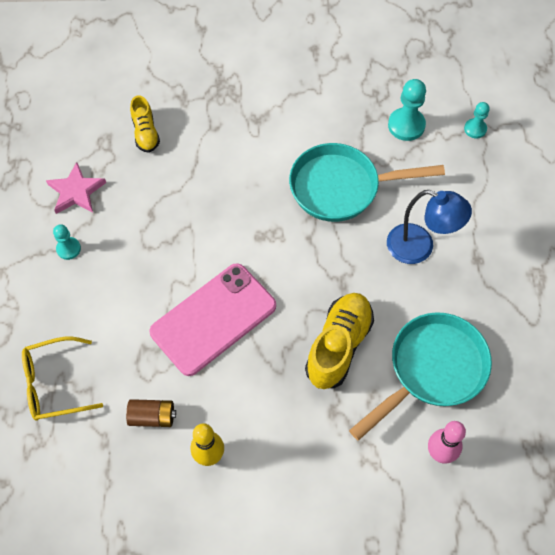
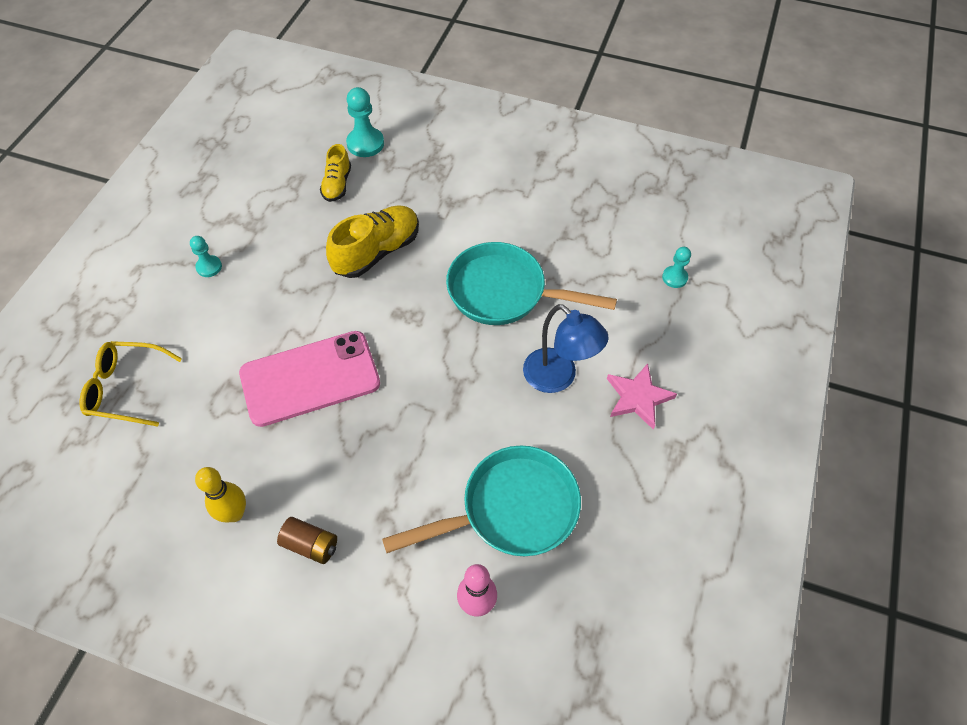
camera: 20 degrees right, 5 degrees down
pink star [46,162,106,214] -> pink star moved to [607,363,677,430]
brown battery [126,399,176,427] -> brown battery moved to [277,517,337,564]
yellow shoe [305,293,374,389] -> yellow shoe moved to [326,205,419,278]
turquoise pawn [388,79,426,141] -> turquoise pawn moved to [346,87,384,157]

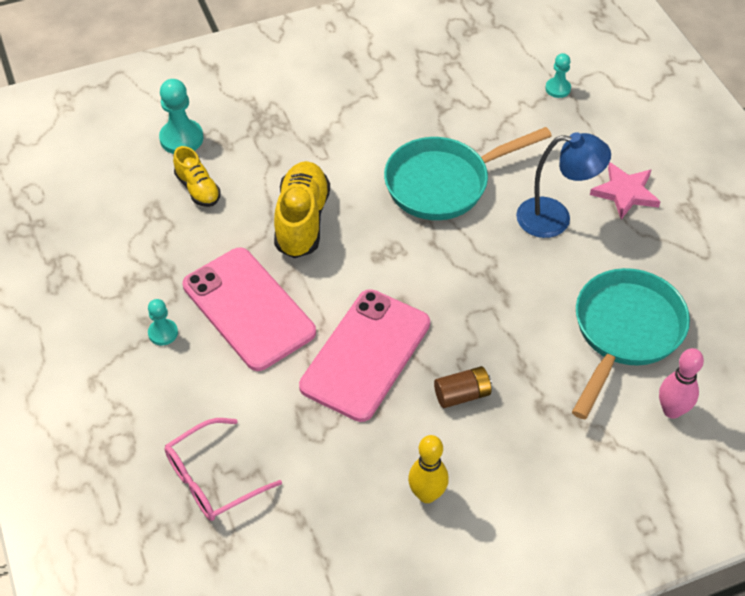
camera: 40 degrees left, 5 degrees down
yellow glasses [79,341,182,427] -> pink glasses [165,418,282,521]
brown battery [277,517,337,564] -> brown battery moved to [434,366,492,408]
none -> pink phone [183,248,316,371]

